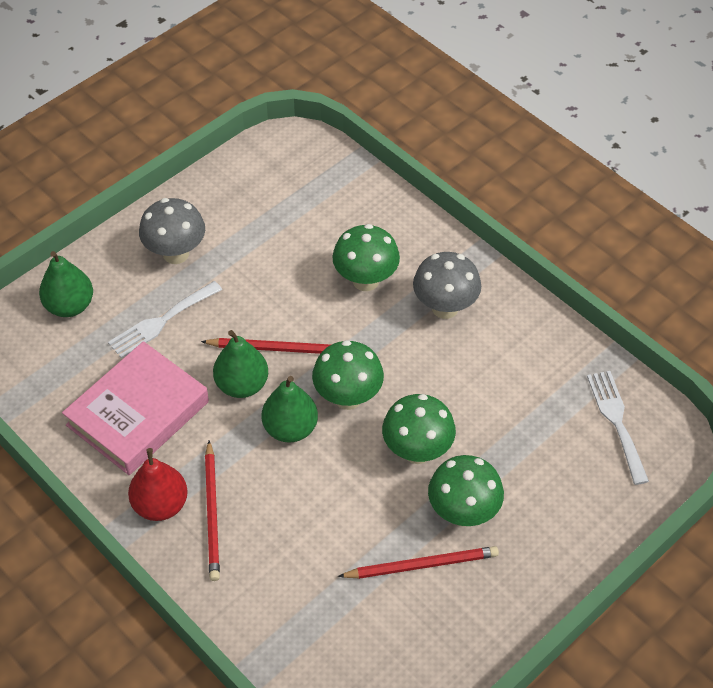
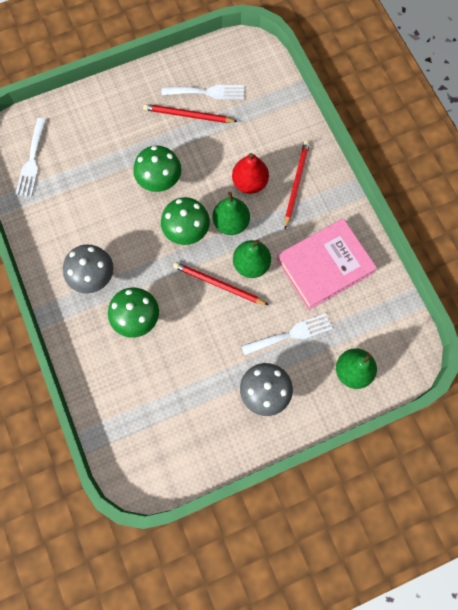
camera: 160 degrees left, 20 degrees up
red pear [128,448,188,521] -> red pear moved to [232,153,269,194]
green mushroom [428,455,504,527] -> none
none -> white fork [162,85,244,99]

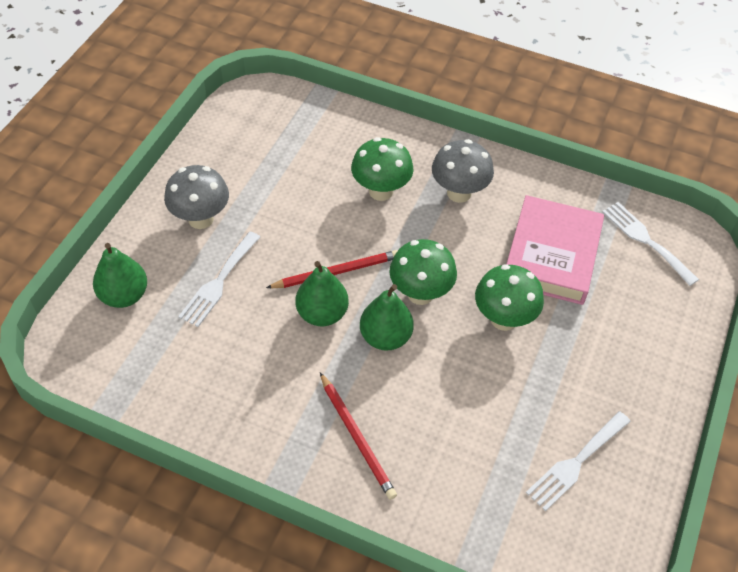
camera: 135 degrees right, 20 degrees down
red pencil [143,104,238,123] -> none
red pear [232,153,269,194] -> none
pink book [277,218,377,310] -> pink book moved to [506,195,604,305]

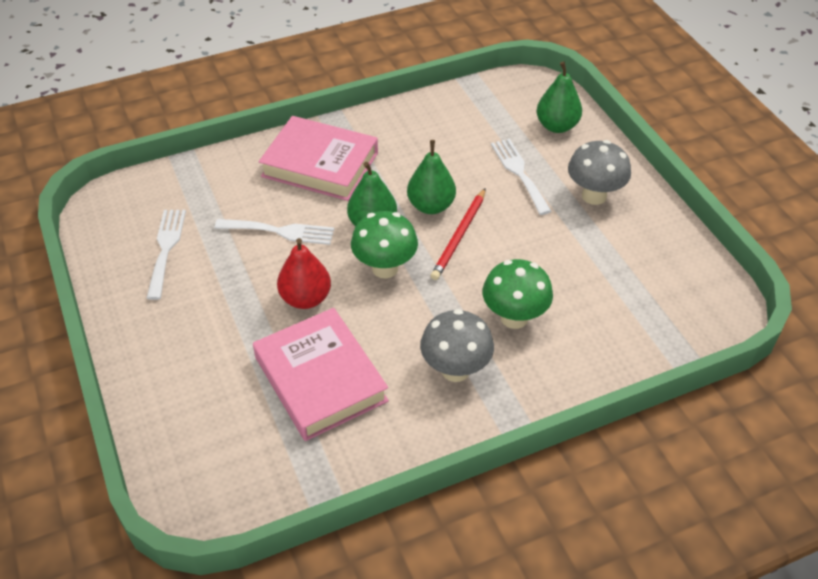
camera: 135 degrees right, 5 degrees down
red pencil [320,373,397,500] -> pink book [259,116,378,201]
green mushroom [475,264,544,331] -> red pear [277,238,331,309]
white fork [602,202,699,286] -> white fork moved to [215,219,334,245]

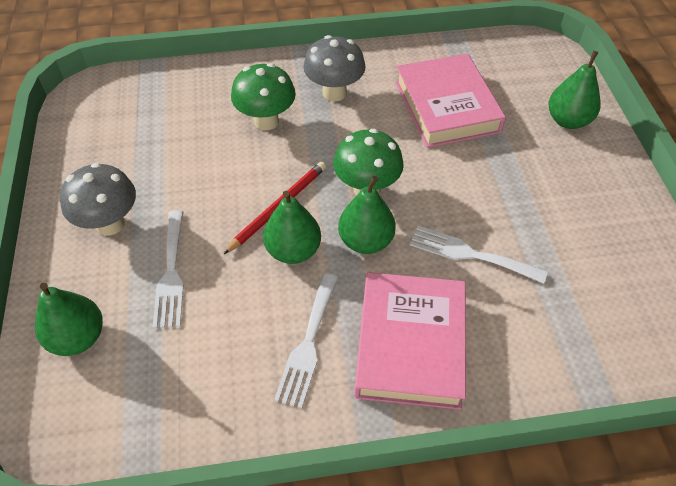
camera: 165 degrees left, 5 degrees up
white fork [147,210,186,300] -> white fork moved to [274,273,338,408]
pink book [259,116,378,201] -> pink book turned 60 degrees clockwise [354,272,466,410]
red pear [277,238,331,309] -> none
none -> green pear [549,51,601,129]

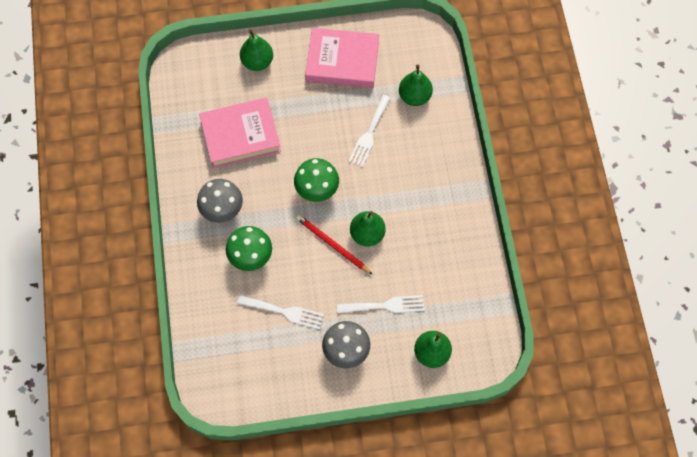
camera: 90 degrees left, 15 degrees up
white fork [274,273,338,408] -> white fork moved to [237,295,324,330]
green pear [338,176,396,254] -> green pear moved to [399,64,433,106]
pink book [354,272,466,410] -> pink book moved to [305,28,379,88]

